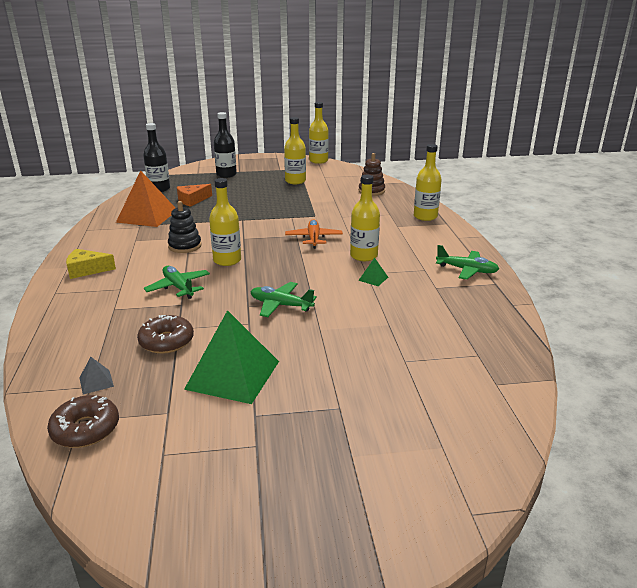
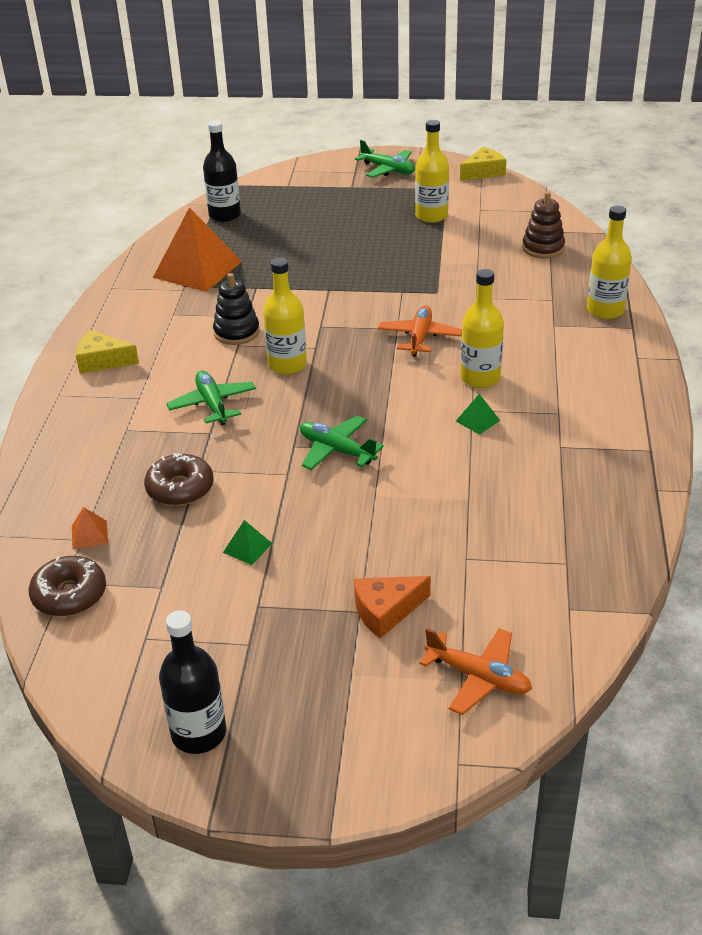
camera: 15 degrees right, 10 degrees up
grey pyramid [80,357,114,394] -> orange pyramid [72,507,108,549]
orange cheese [177,184,212,207] -> orange cheese moved to [354,576,431,638]
green pyramid [184,310,279,404] -> green pyramid [223,520,272,565], size x0.41
black bottle [214,112,237,178] -> black bottle moved to [159,610,226,754]
yellow bottle [309,102,329,164] -> yellow cheese [460,147,507,181]
green plane [436,245,499,280] -> green plane moved to [355,140,415,178]
none -> orange plane [419,628,532,715]

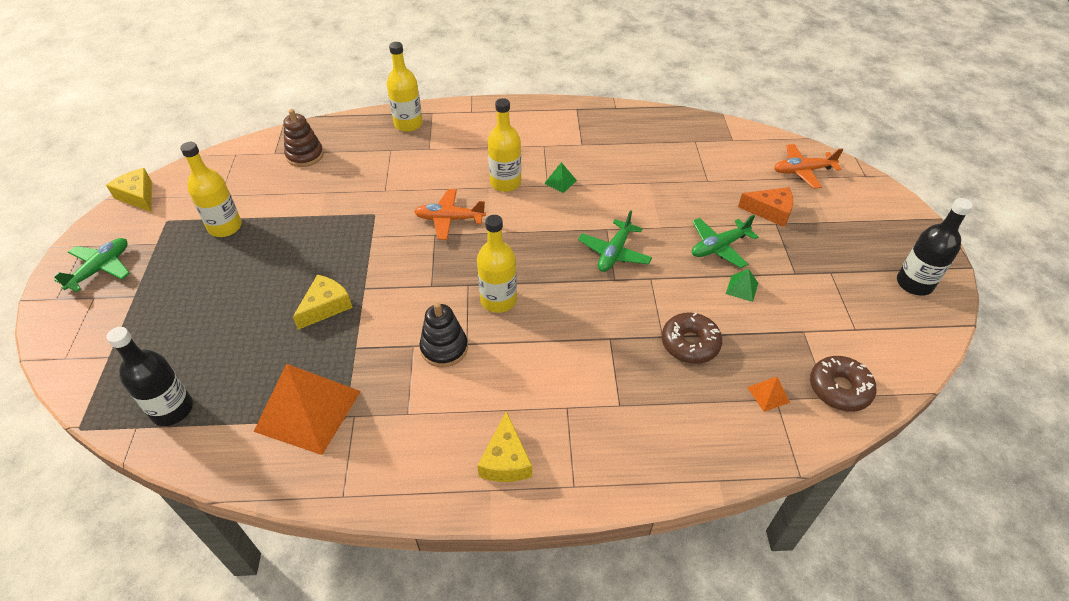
camera: 100 degrees left, 10 degrees up
green plane [166,371,256,425] -> green plane moved to [692,215,758,268]
orange cheese [354,576,431,638] -> orange cheese turned 45 degrees counterclockwise [738,187,793,227]
orange plane [419,628,532,715] -> orange plane turned 120 degrees counterclockwise [774,144,843,189]
none -> yellow cheese [293,275,353,330]

